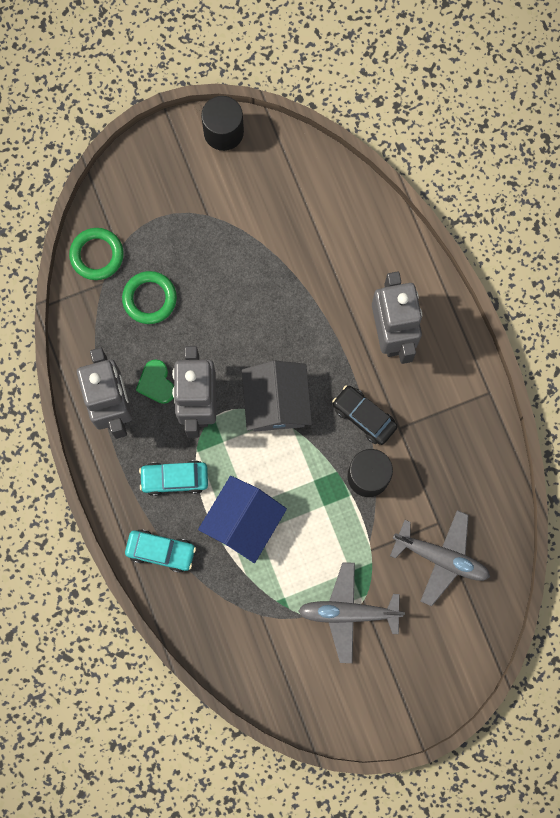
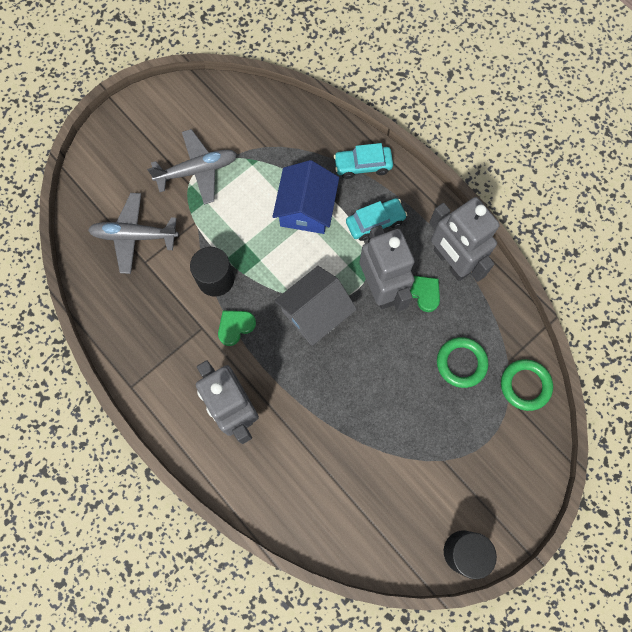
camera: 160 degrees right, 5 degrees down
grey house [242,360,312,432] -> grey house turned 75 degrees clockwise [274,266,357,345]
black car [332,385,398,445] -> green heart [218,311,256,346]

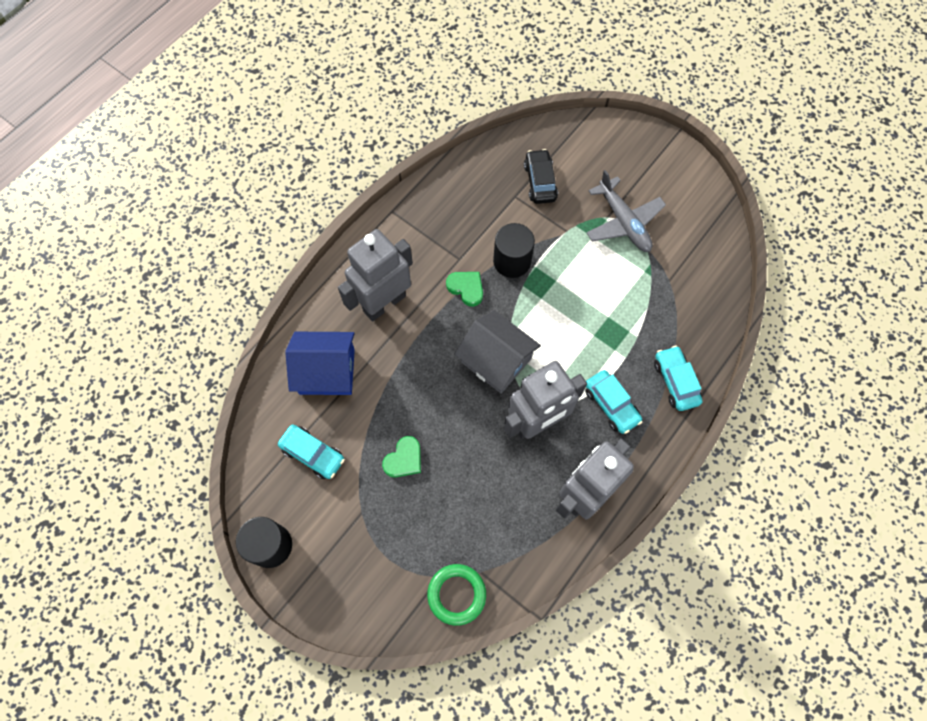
camera: 80 degrees right, 5 degrees down
grey plane [88,193,179,274] -> black car [524,149,558,204]
blue house [272,160,339,234] -> blue house moved to [285,332,355,395]
green heart [410,276,440,312] -> green heart moved to [382,436,421,478]
green ring [437,337,488,388] -> none
none -> turquoise car [278,425,345,479]

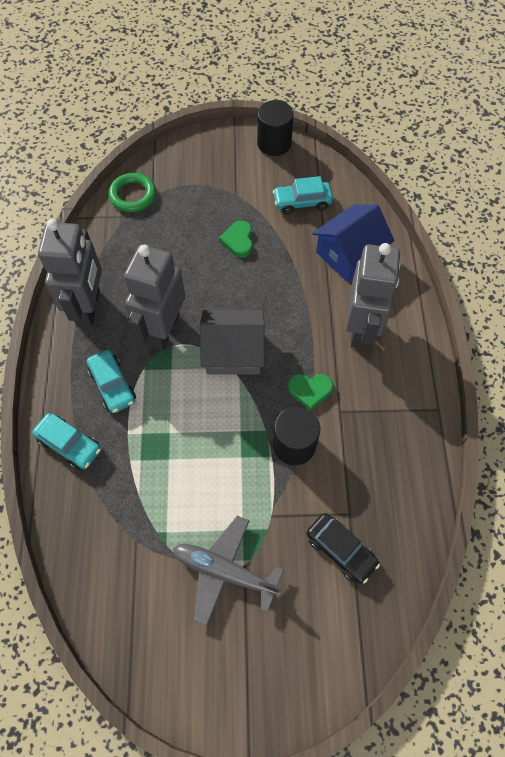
camera: 140 degrees right, 5 degrees down
turquoise car [585,370,643,434] -> turquoise car turned 135 degrees counterclockwise [87,350,136,413]

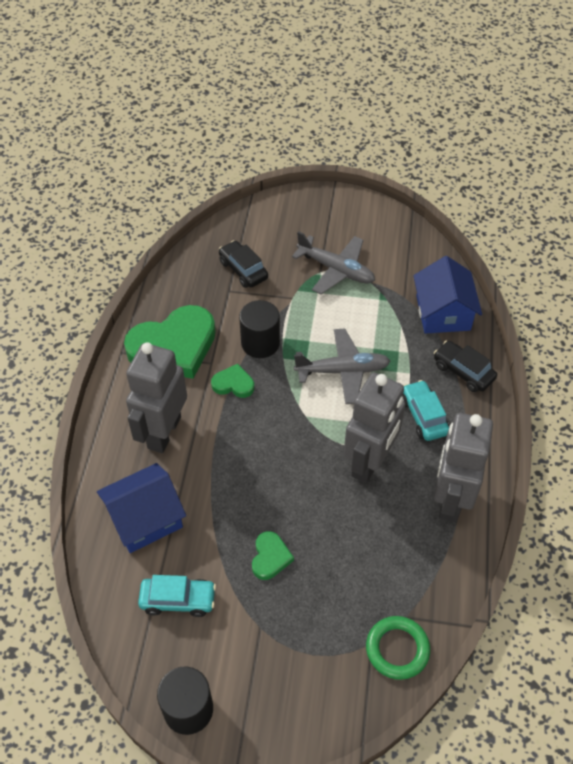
camera: 170 degrees left, 10 degrees down
turquoise car [32,413,101,470] -> black car [434,341,497,392]
grey house [200,310,264,374] -> none
none -> green heart [124,305,216,379]
none -> grey plane [294,328,390,404]
none -> blue house [413,256,482,334]

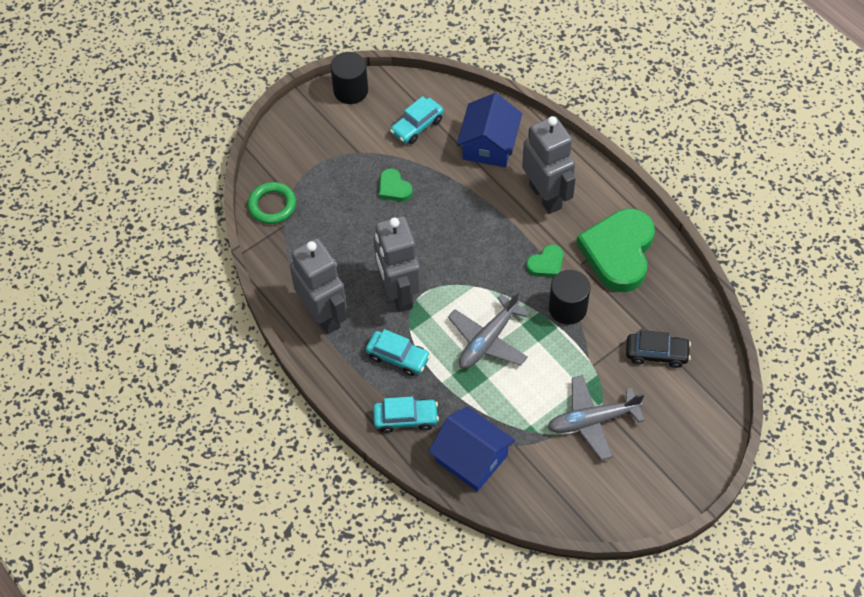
camera: 135 degrees right, 5 degrees up
black car [434,341,497,392] -> turquoise car [373,397,439,433]

